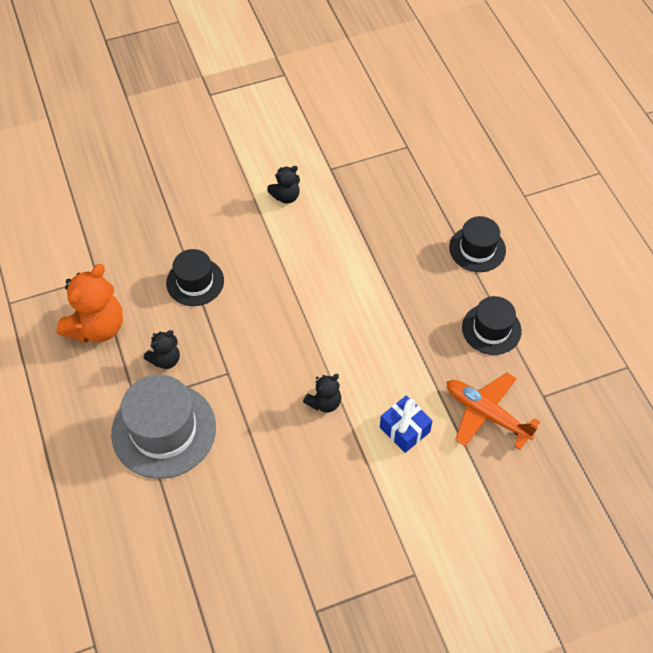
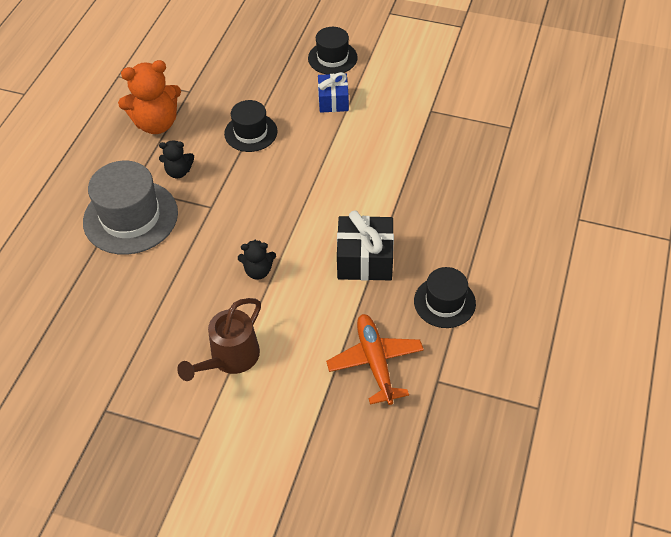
camera: 40 degrees right, 5 degrees down
black teddy bear [267,166,300,203] -> none
blue gift [380,395,432,453] -> blue gift moved to [318,72,349,113]
black hat [449,216,506,272] -> black hat moved to [308,27,358,74]
none -> brown watering can [177,298,261,381]
none -> black gift [337,210,394,281]

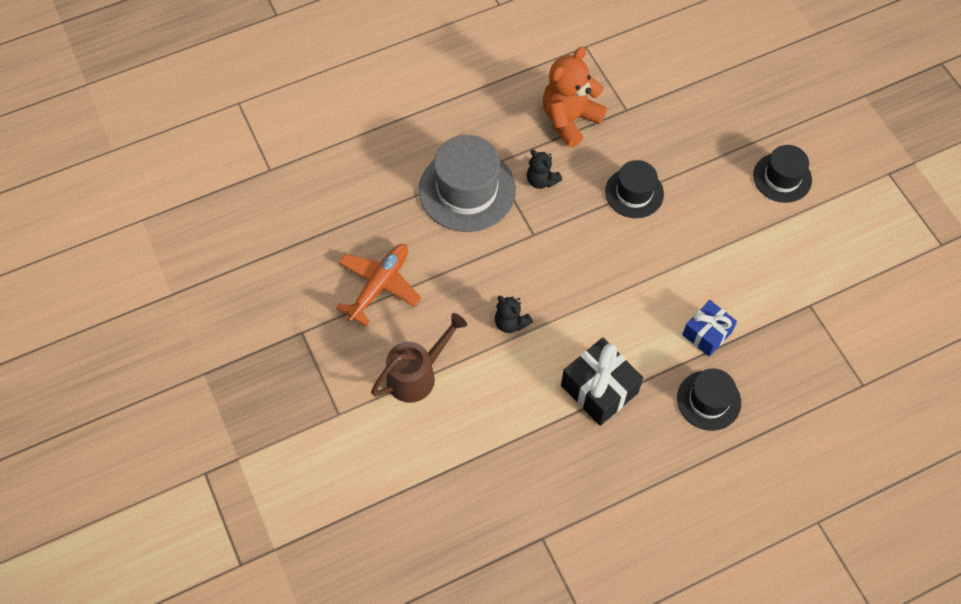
camera: 45 degrees right, 10 degrees up
orange teddy bear [118,60,181,134] -> orange teddy bear turned 105 degrees clockwise [543,47,607,148]
brown watering can [177,298,261,381] -> brown watering can turned 150 degrees clockwise [371,313,467,403]
blue gift [318,72,349,113] -> blue gift moved to [682,300,737,356]
orange plane [326,314,424,405] -> orange plane moved to [336,244,421,326]
black hat [414,267,476,328] -> black hat moved to [677,368,741,431]

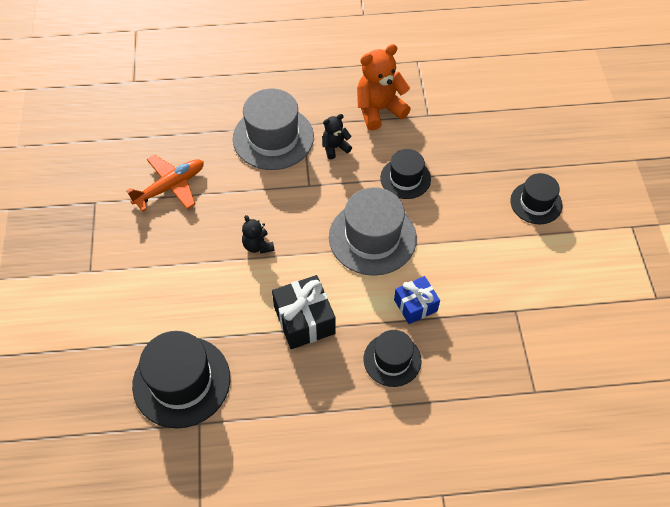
camera: 20 degrees right, 5 degrees down
brown watering can [371,313,467,403] -> none
black teddy bear [527,150,562,189] -> black teddy bear turned 90 degrees clockwise [322,114,352,159]
none -> black hat [132,331,230,429]
none -> grey hat [329,187,417,276]

